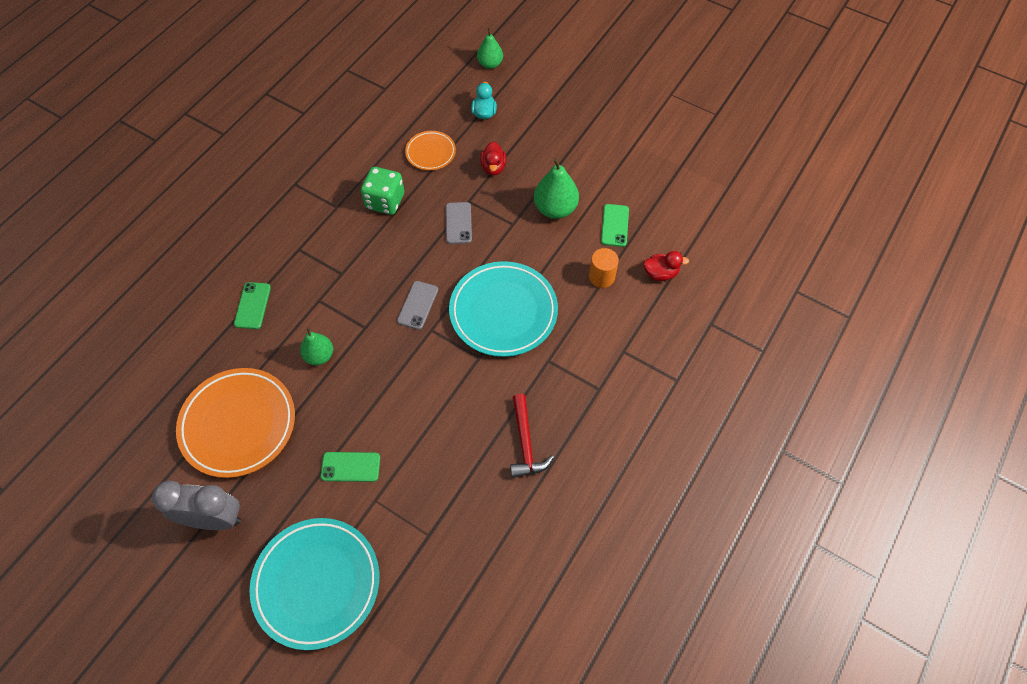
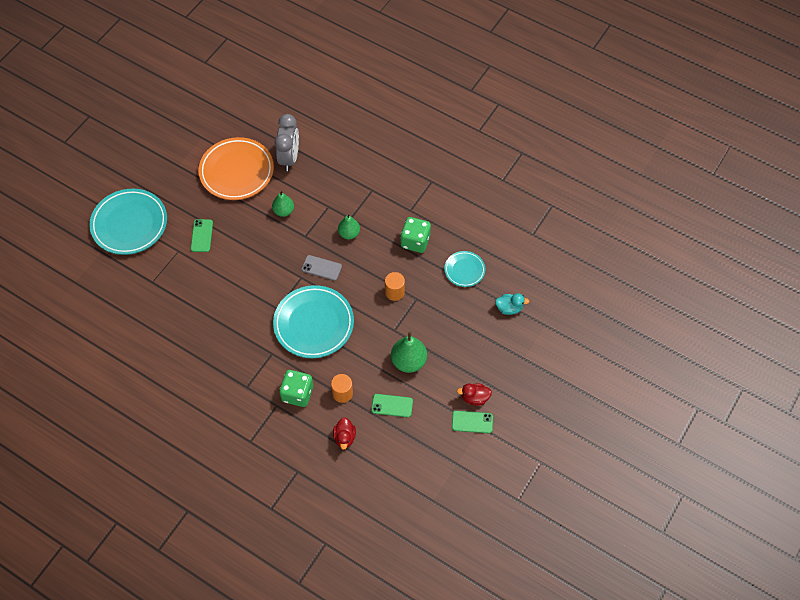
camera: 90 degrees right, 0 degrees up
grey clock [152,480,241,530] -> grey clock moved to [274,114,299,171]
green phone [234,282,271,329] -> green phone moved to [452,411,493,433]
orange plate [405,131,456,170] -> turquoise plate [444,251,485,287]
grey phone [446,202,472,244] -> orange cylinder [385,272,405,301]
green pear [477,28,503,69] -> green pear moved to [338,213,360,239]
red duck [480,142,507,175] -> red duck moved to [457,384,492,406]
red hammer [510,394,554,478] -> none
none -> green dice [279,370,313,407]

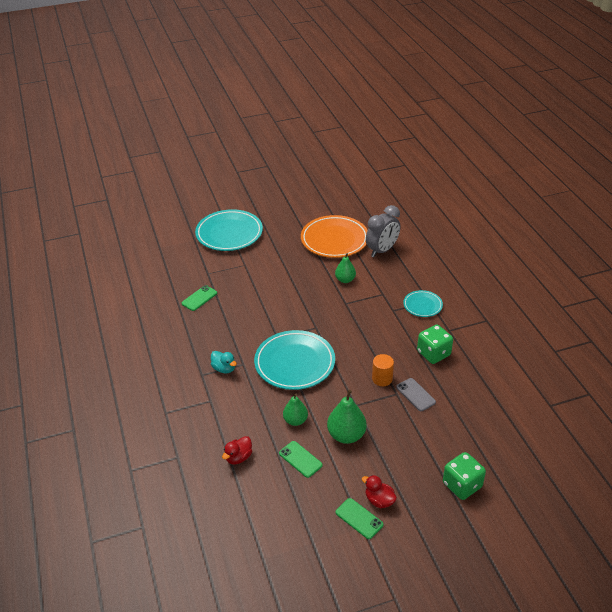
camera: 40 degrees right, 20 degrees down
green phone [191,219,213,252] -> green phone moved to [182,285,217,311]
green dice [279,370,313,407] -> green dice moved to [443,452,486,500]
grey phone [302,255,342,281] -> grey phone moved to [397,378,436,411]
orange cylinder [331,374,353,403] -> none
green pear [338,213,360,239] -> green pear moved to [283,394,308,426]
turquoise plate [444,251,485,287] -> turquoise plate moved to [403,290,443,317]
turquoise duck [495,293,530,315] -> turquoise duck moved to [211,351,237,374]

